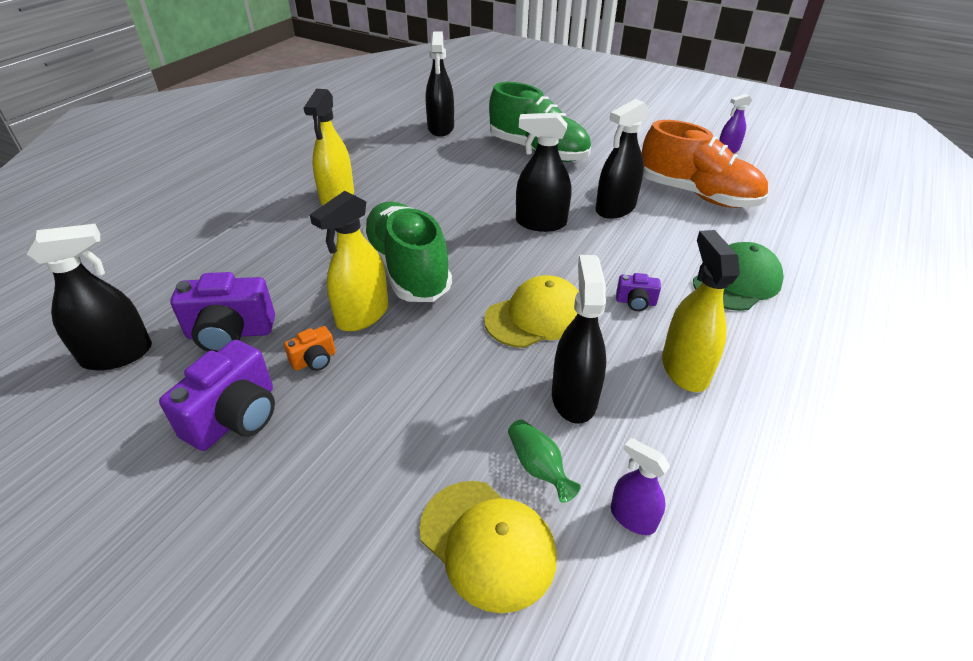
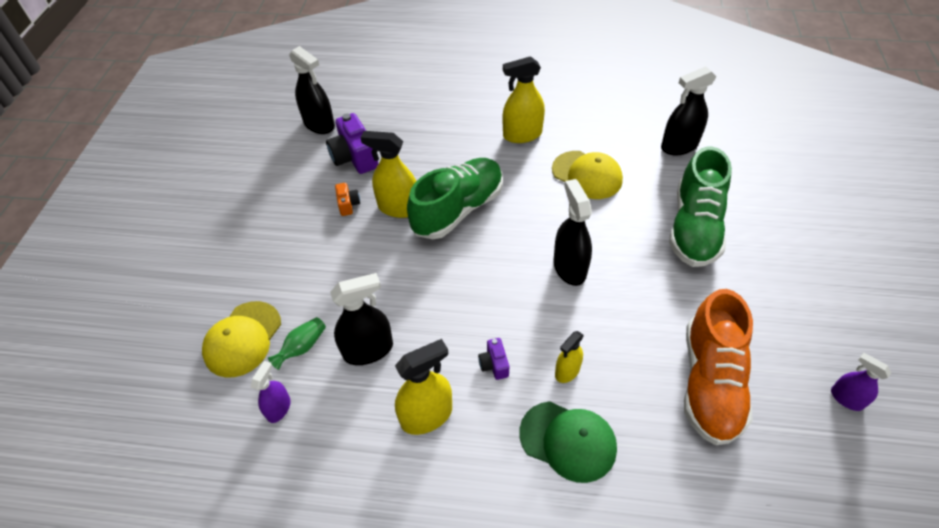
camera: 70 degrees right, 10 degrees up
purple camera [159,340,275,451] -> none
orange camera [284,326,336,371] -> orange camera turned 135 degrees counterclockwise [335,183,360,216]
yellow cap [484,275,579,348] -> yellow cap moved to [552,151,623,199]
black spray bottle [596,99,649,219] -> none
none -> yellow spray bottle [555,331,584,383]

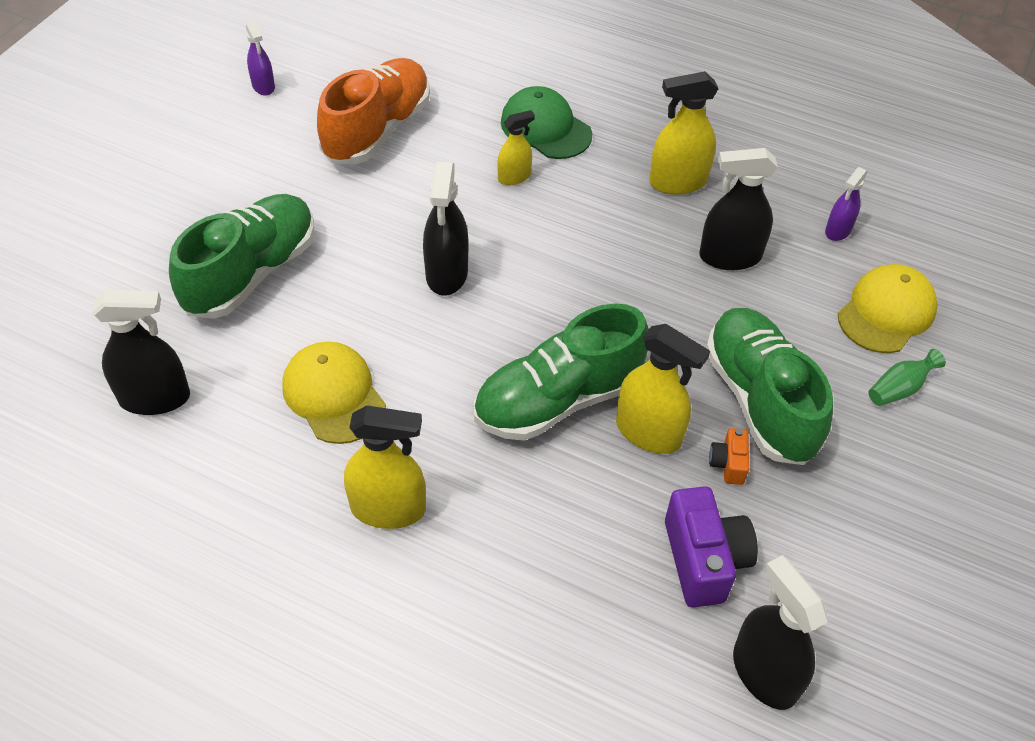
camera: 165 degrees left, 0 degrees up
green vase [268,317,326,370] -> green vase moved to [868,349,946,406]
purple camera [478,338,509,380] -> none
none -> green shoe [706,308,833,465]

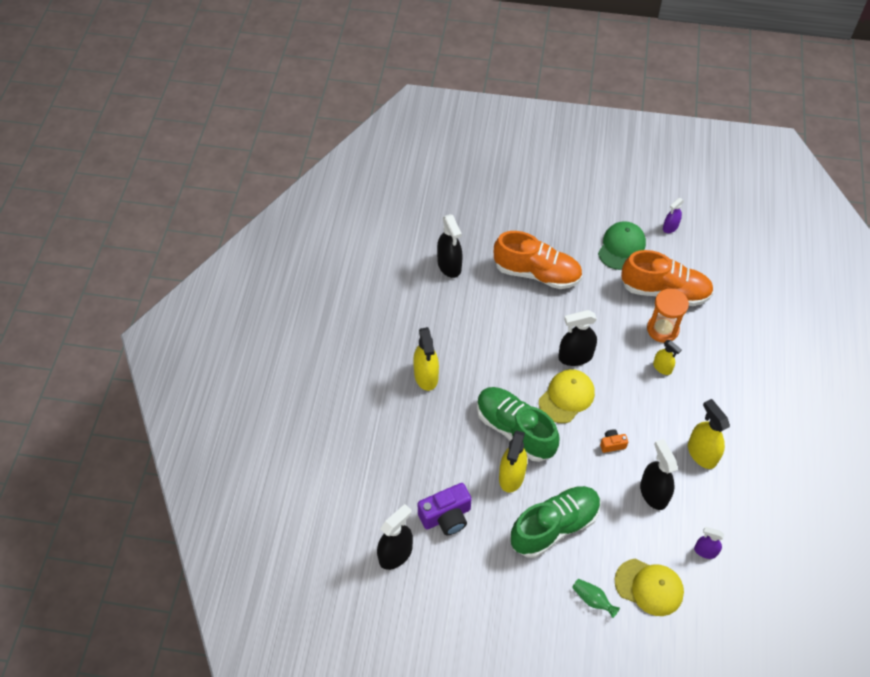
camera: 75 degrees right, 5 degrees up
green shoe [169,194,315,319] -> orange shoe [494,231,582,289]
yellow cap [282,342,386,444] -> yellow cap moved to [539,369,595,423]
green cap [501,86,592,159] -> green cap moved to [598,221,646,270]
orange camera [709,428,749,485] -> orange camera moved to [600,429,628,453]
none -> orange hourglass [647,289,689,343]

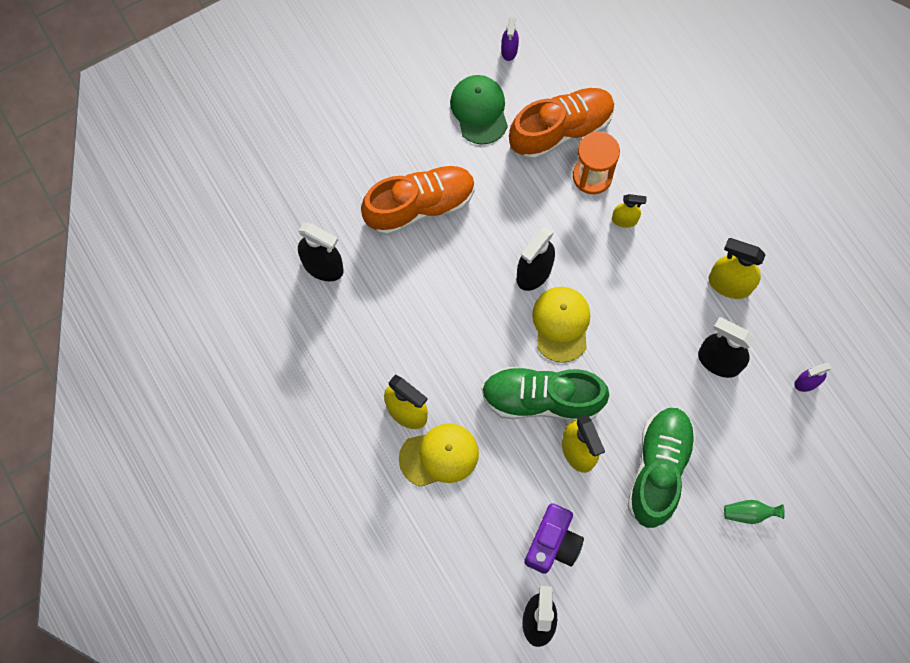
camera: 40 degrees left, 15 degrees up
orange camera [600,429,628,453] -> none
yellow cap [615,559,684,616] -> yellow cap moved to [399,423,479,487]

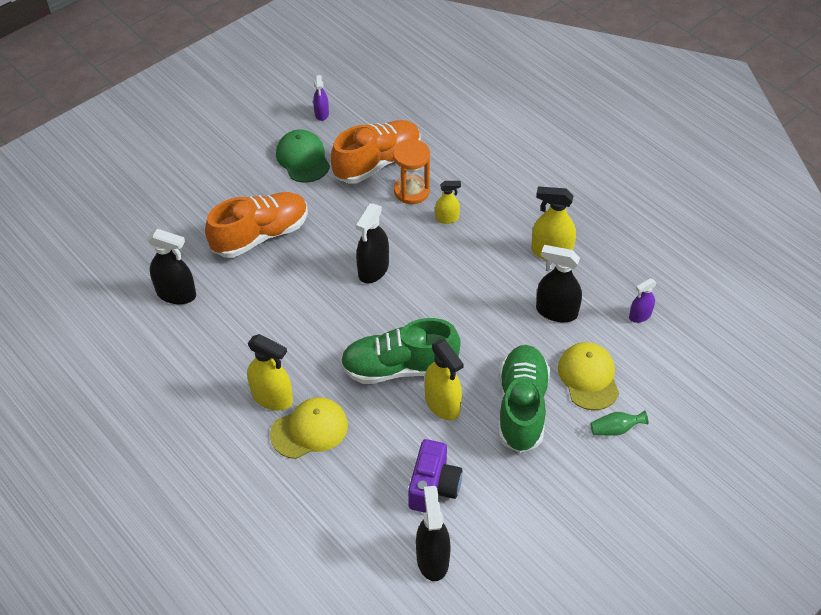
camera: 10 degrees left, 20 degrees down
yellow cap [532,287,590,363] -> yellow cap moved to [558,342,619,410]

